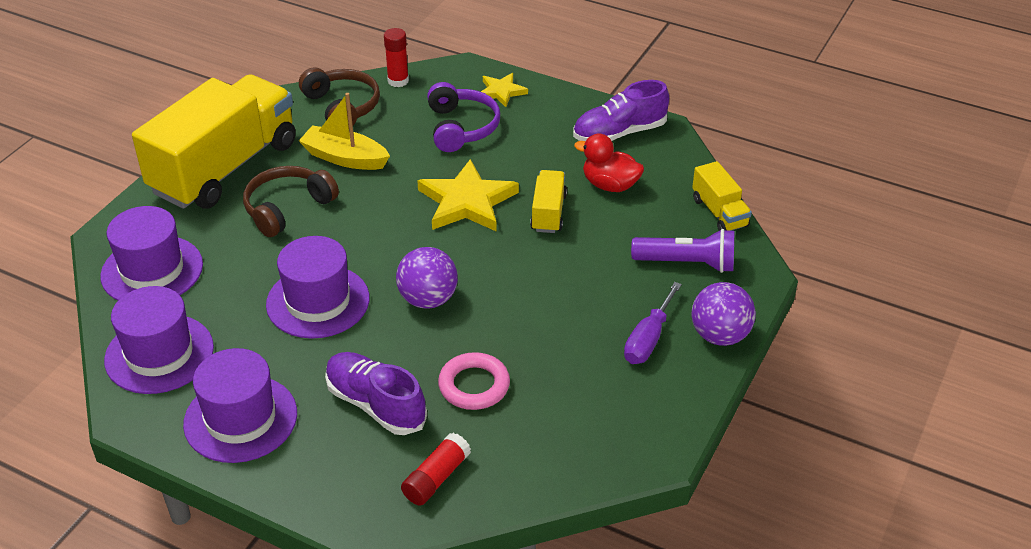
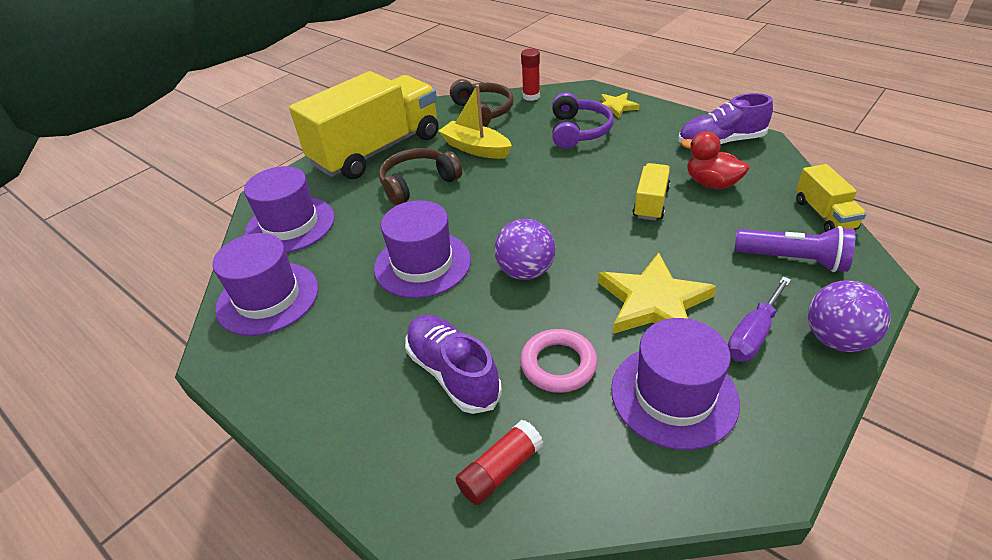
camera: 15 degrees right, 0 degrees up
purple hat [183,348,297,463] -> purple hat moved to [611,318,740,450]
yellow star [417,159,519,232] -> yellow star moved to [598,253,717,334]

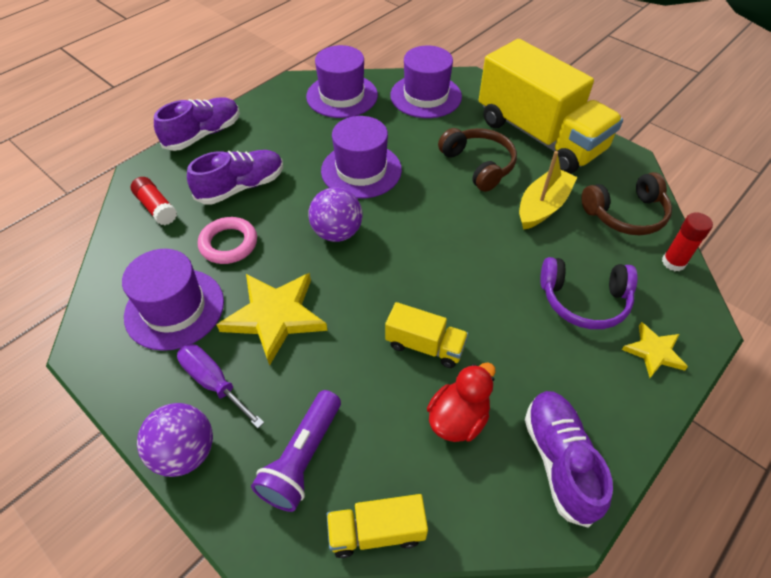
camera: 90 degrees right, 10 degrees up
none -> purple shoe [154,97,240,151]

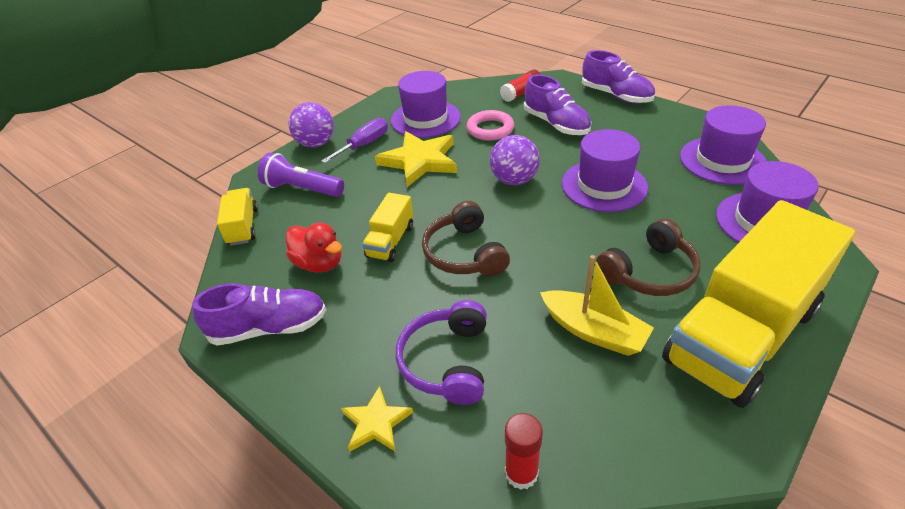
camera: 90 degrees right, 10 degrees down
brown headphones [581,172,672,235] -> brown headphones moved to [422,201,510,277]

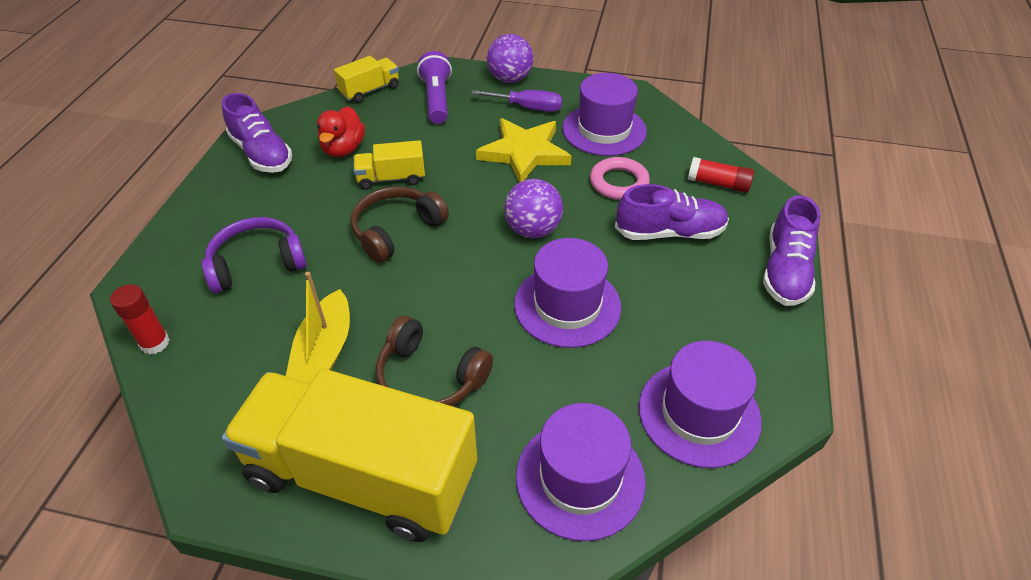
camera: 60 degrees right, 5 degrees up
yellow star [341,386,413,452] -> none
purple shoe [524,74,591,135] -> purple shoe turned 120 degrees counterclockwise [615,184,729,240]

